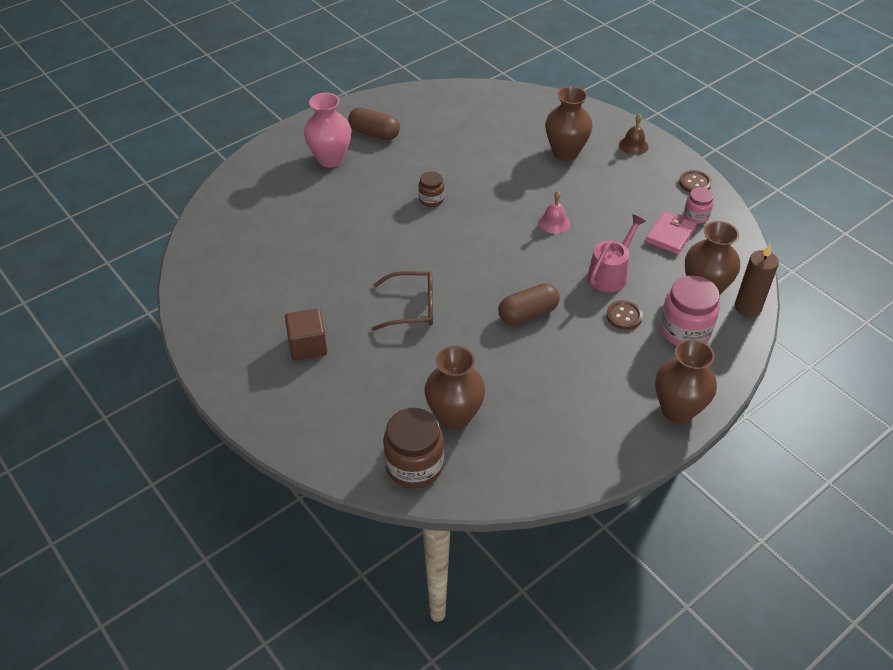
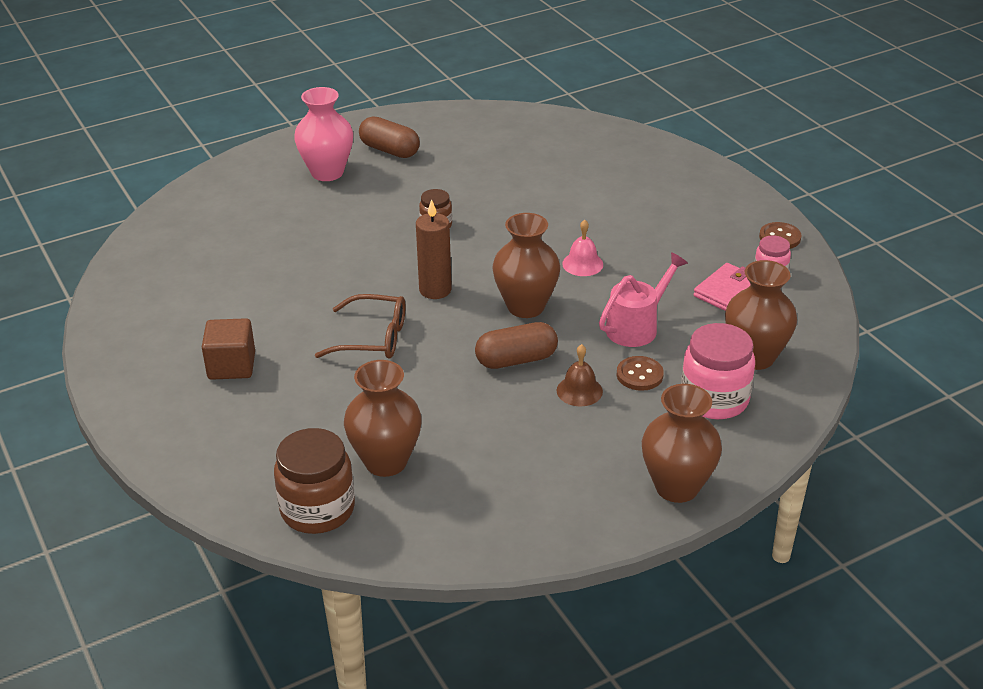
camera: 10 degrees right, 10 degrees down
brown vase [545,86,593,161] -> brown vase moved to [492,213,560,318]
brown bell [619,114,649,155] -> brown bell moved to [557,344,603,406]
brown candle [735,244,779,317] -> brown candle moved to [416,199,452,299]

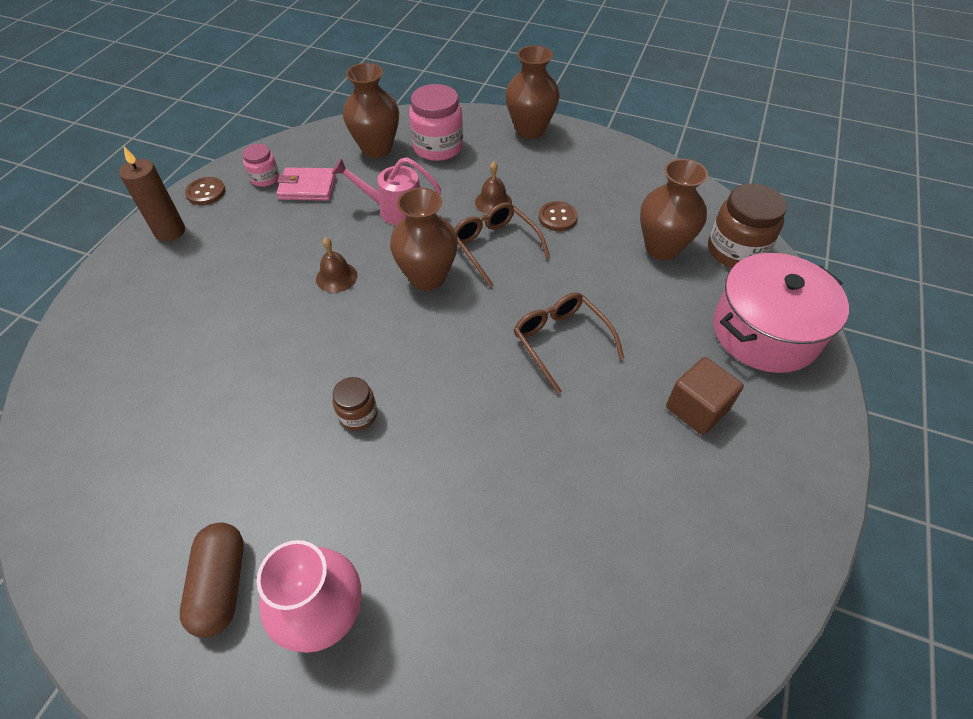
camera: 130 degrees left, 15 degrees up
brown candle [416,199,452,299] -> brown candle moved to [119,147,185,241]
brown capsule [475,322,558,369] -> brown glasses [454,202,550,287]
pink bell [562,220,603,276] -> brown bell [316,237,357,293]
brown button [617,356,664,391] -> brown button moved to [539,201,578,231]
none -> pink pot [713,253,849,373]

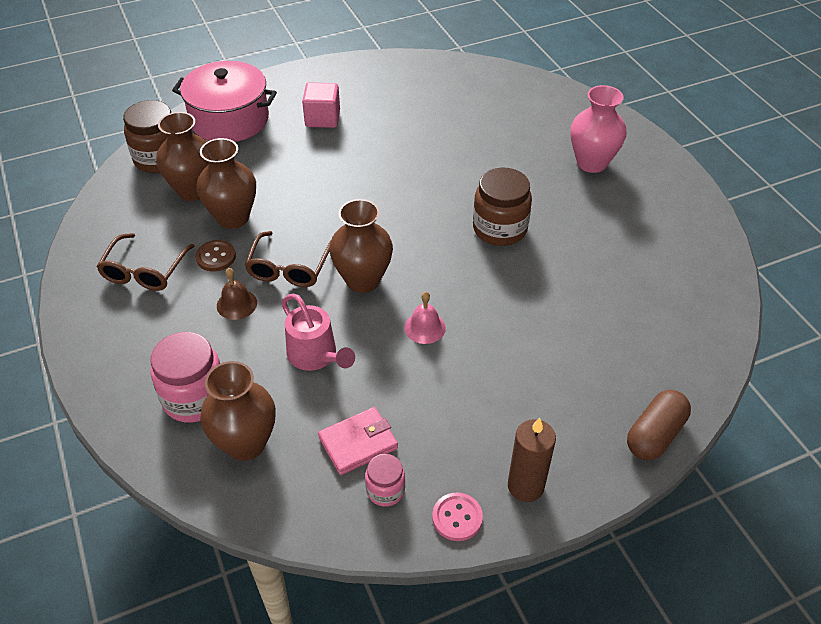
camera: 135 degrees left, 5 degrees down
brown capsule [180,522,244,638] -> brown capsule moved to [627,390,691,460]
brown button [185,177,226,205] -> pink button [432,493,483,541]
pink wallet [276,167,336,201] -> pink wallet turned 75 degrees counterclockwise [318,407,398,475]
brown bell [316,237,357,293] -> pink bell [404,292,446,344]
brown jar [333,377,377,431] -> brown jar [473,168,532,246], size x1.81
brown vase [505,45,560,139] -> brown vase moved to [196,138,256,229]
brown glasses [514,292,624,394] -> brown glasses moved to [96,233,194,291]
brown cube [666,357,744,435] -> pink cube [302,82,340,128]

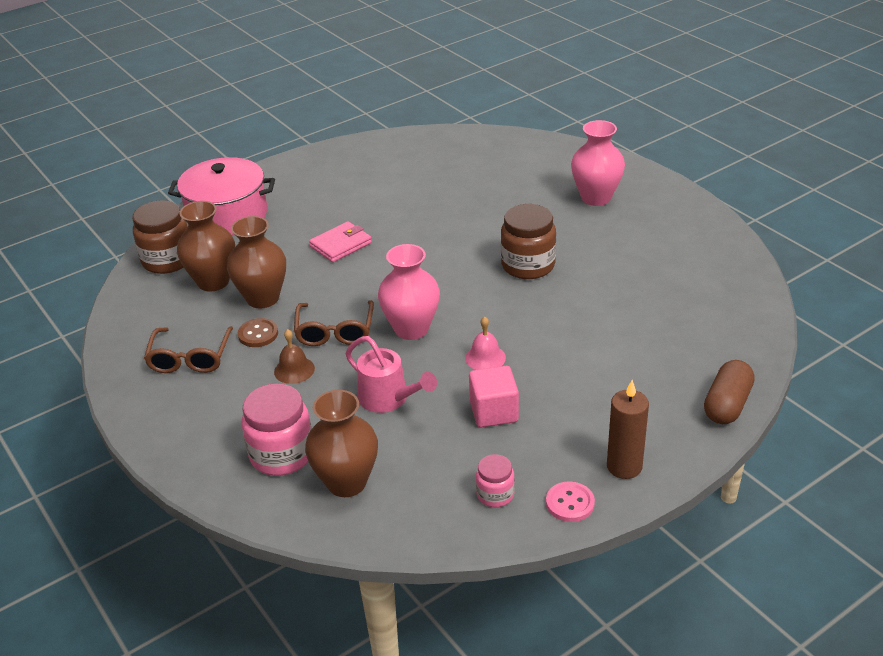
camera: 10 degrees left, 10 degrees down
pink cube [302,82,340,128] -> pink cube moved to [469,366,519,427]
pink wallet [318,407,398,475] -> pink wallet moved to [309,221,372,262]
brown vase [329,199,393,293] -> pink vase [378,244,440,340]

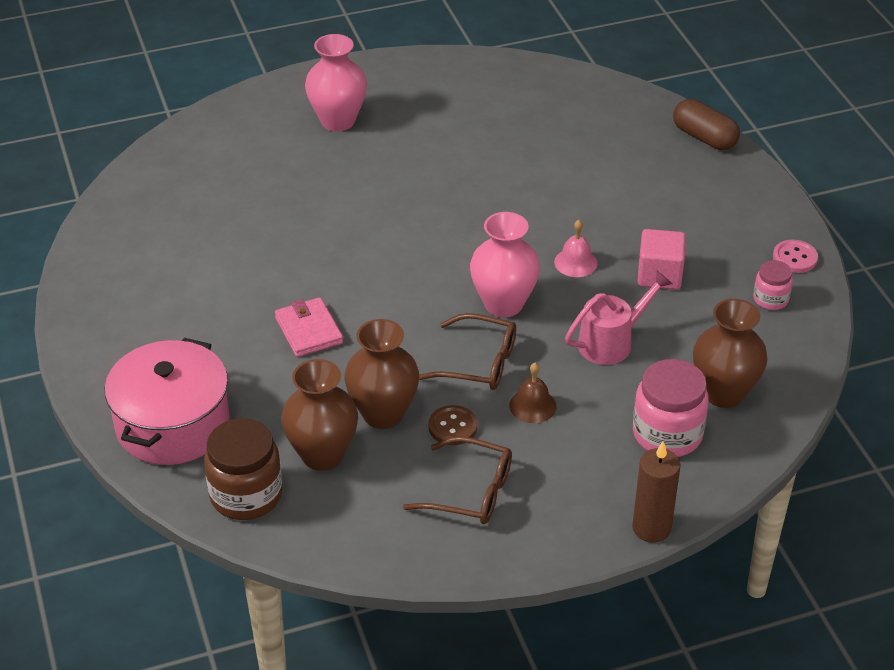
camera: 75 degrees left, 5 degrees up
brown jar [501,204,556,279] -> none
brown candle [607,380,649,479] -> brown candle moved to [632,442,681,543]

